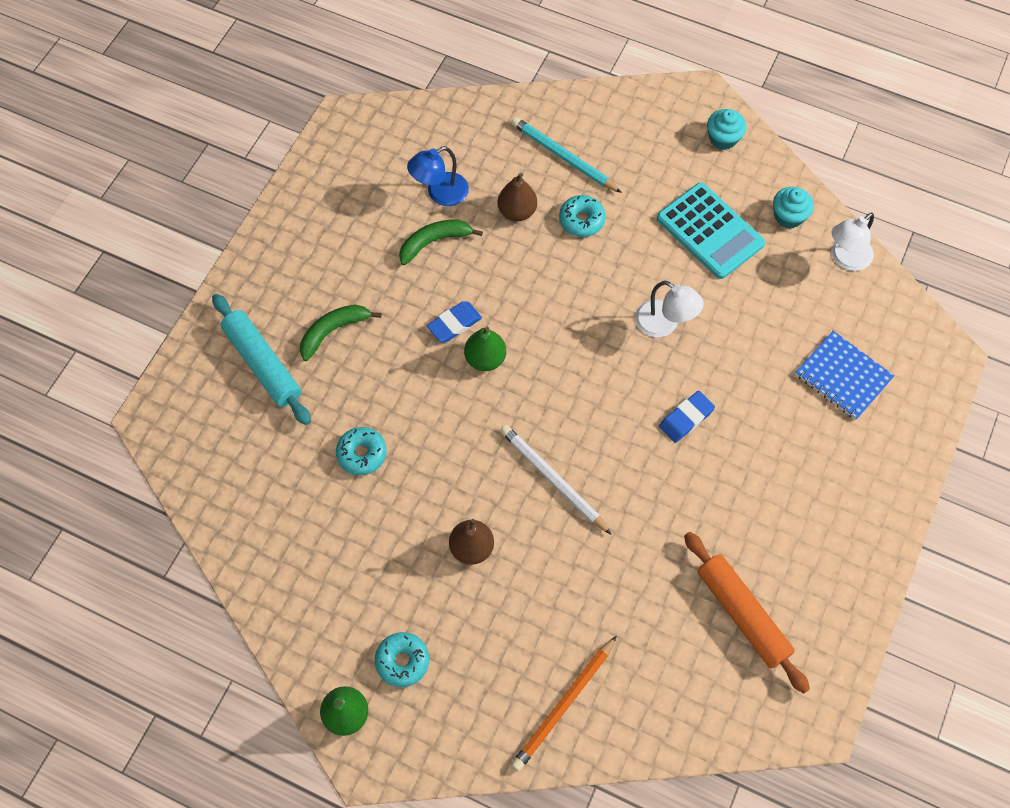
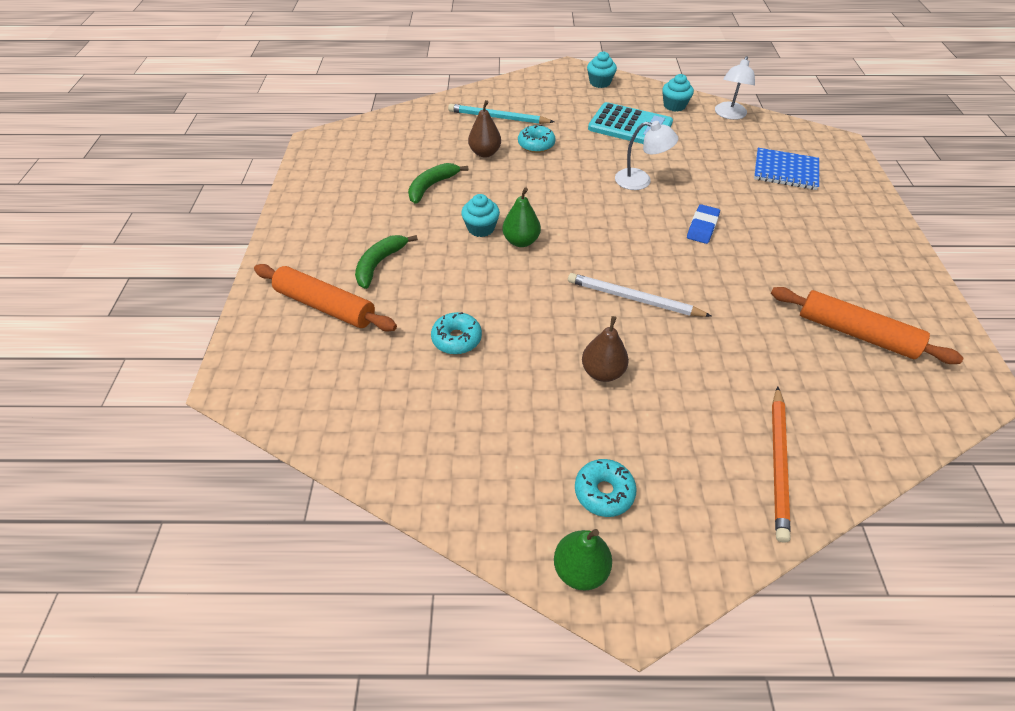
camera: 25 degrees left, 15 degrees down
turquoise rolling pin [212,294,311,425] -> orange rolling pin [254,264,397,332]
blue lamp [407,146,469,206] -> none
blue eraser [427,301,482,342] -> turquoise cupcake [461,194,500,237]

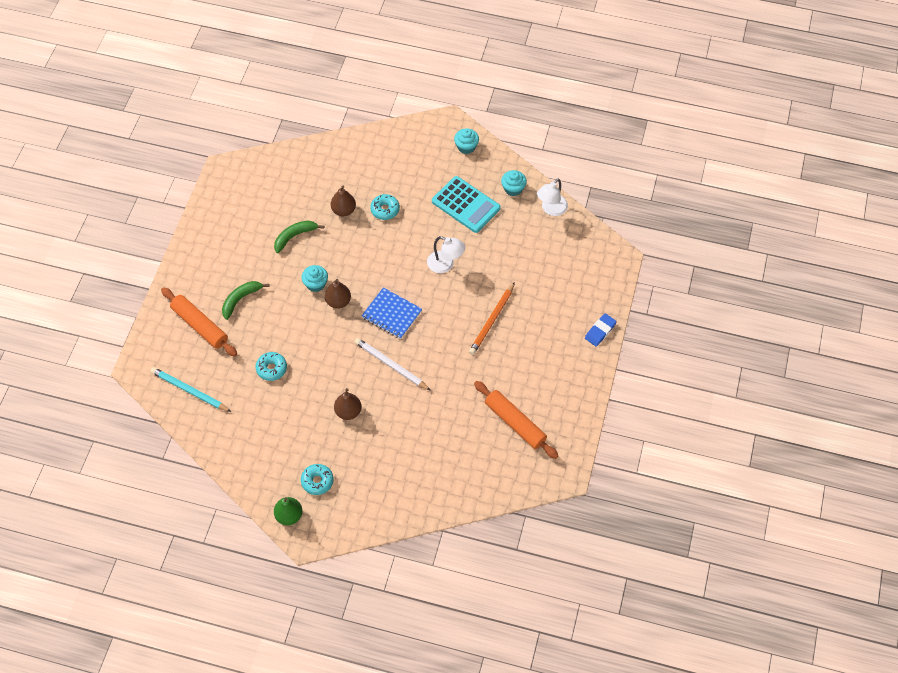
camera: 15 degrees right, 10 degrees up
turquoise pencil [448,104,554,124] -> turquoise pencil moved to [151,367,231,412]
green pear [503,187,541,247] -> brown pear [325,279,351,309]
blue eraser [687,204,720,244] -> blue eraser moved to [585,313,617,346]
blue notebook [754,148,819,190] -> blue notebook moved to [362,287,422,339]
orange pencil [772,386,791,543] -> orange pencil moved to [469,282,515,355]

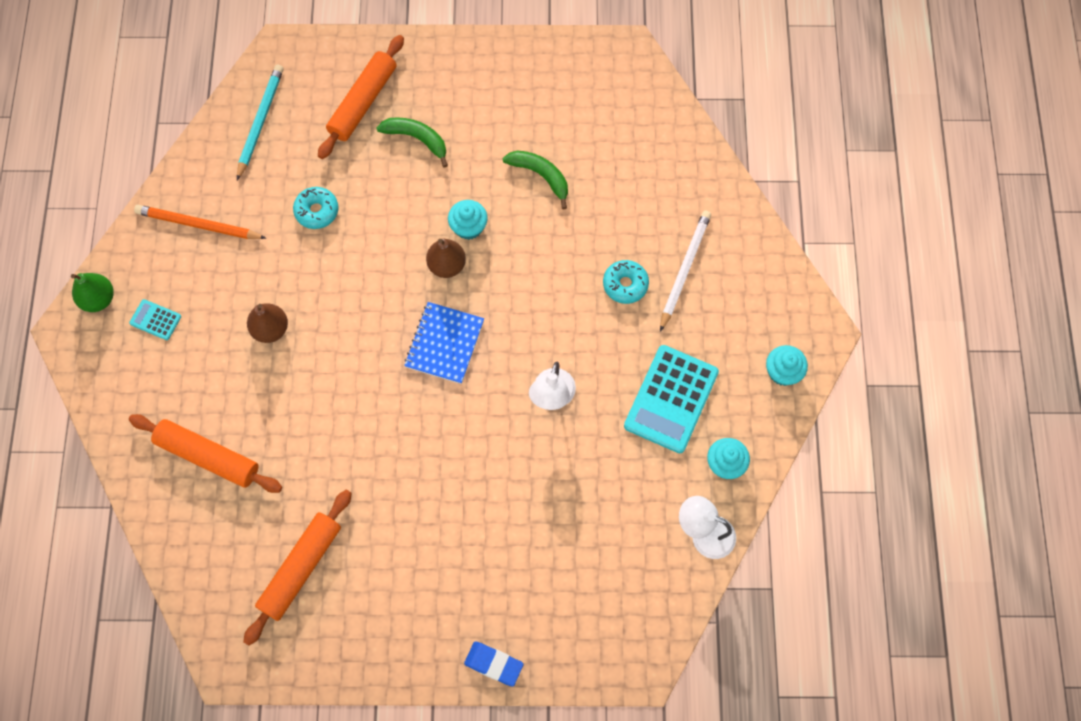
camera: 75 degrees right, 10 degrees up
turquoise donut [301,464,334,495] -> turquoise calculator [129,299,181,340]
brown pear [331,186,356,216] -> none
white pencil [355,338,431,391] -> white pencil moved to [660,210,711,332]
orange pencil [469,282,515,355] -> orange pencil moved to [134,205,267,239]
none -> orange rolling pin [129,414,282,493]

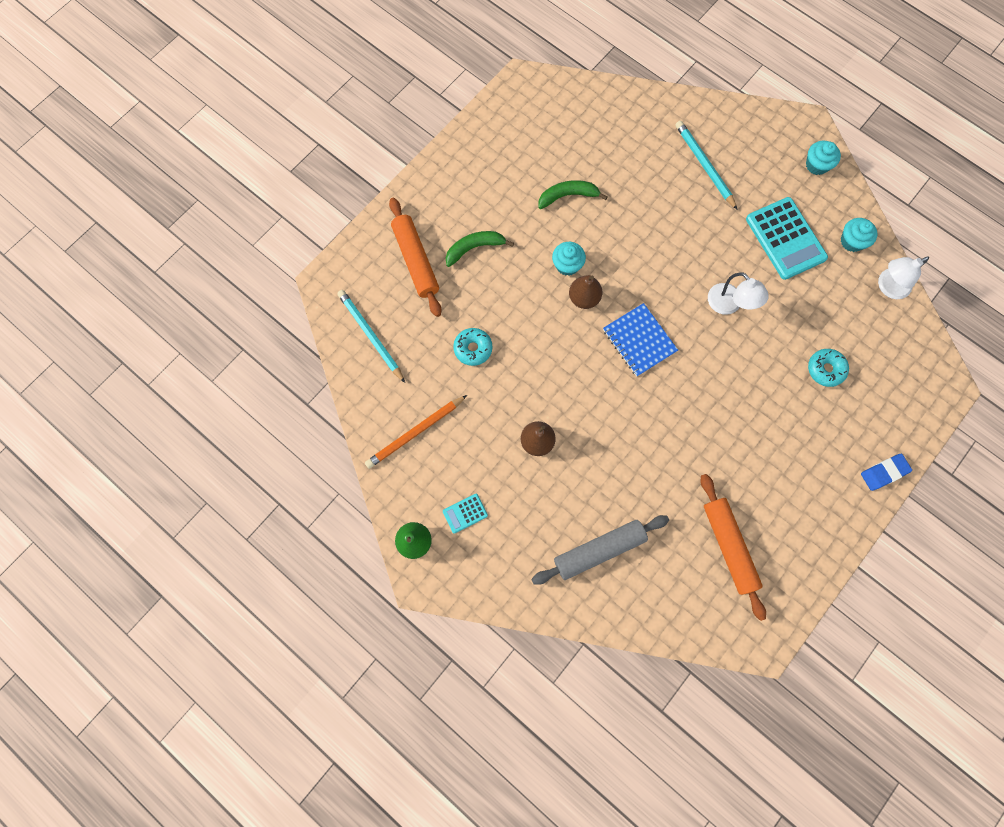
camera: 50 degrees left, 5 degrees up
orange rolling pin [129,414,282,493] -> grey rolling pin [531,515,669,585]
turquoise donut [603,260,649,304] -> turquoise donut moved to [808,349,849,387]
white pencil [660,210,711,332] -> turquoise pencil [675,121,737,209]

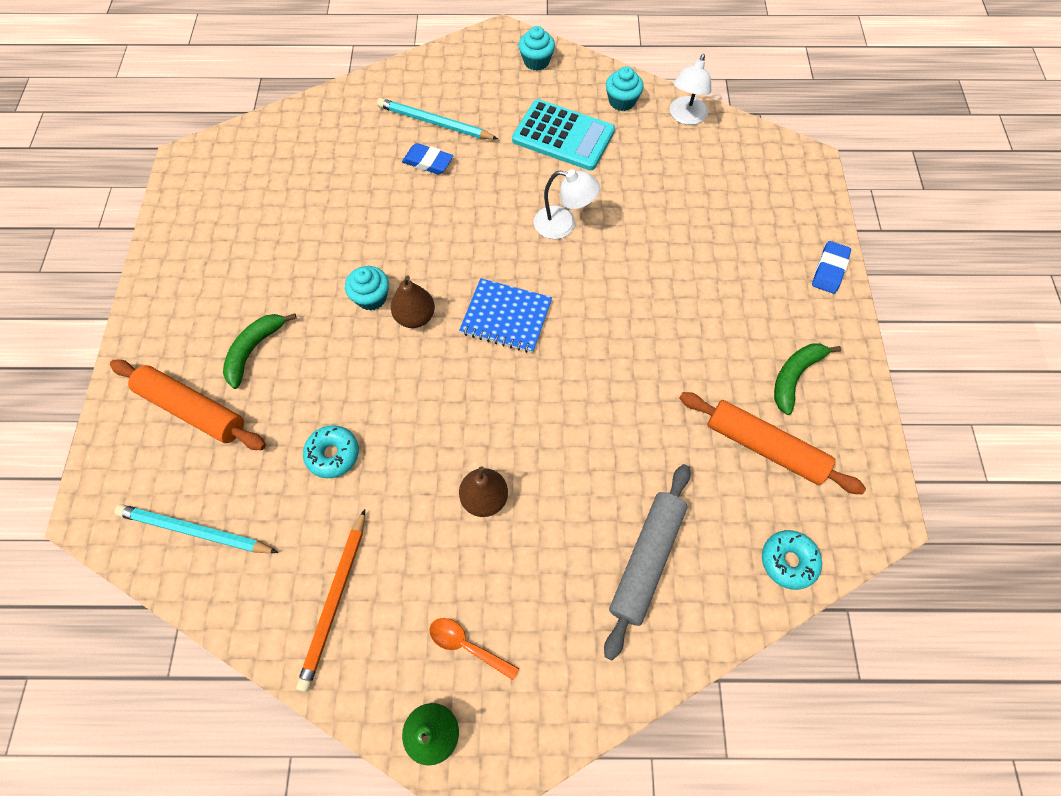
camera: 40 degrees left, 10 degrees down
turquoise calculator [443,494,488,533] -> orange spoon [429,618,519,680]
green banana [538,180,607,209] -> green banana moved to [774,344,841,415]
turquoise donut [808,349,849,387] -> turquoise donut moved to [762,530,822,590]
none -> blue eraser [402,143,453,175]

